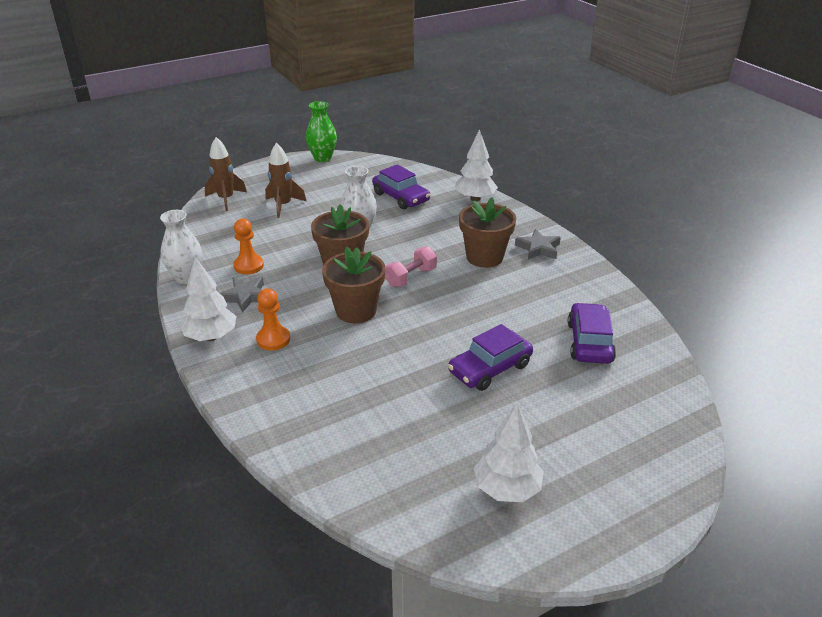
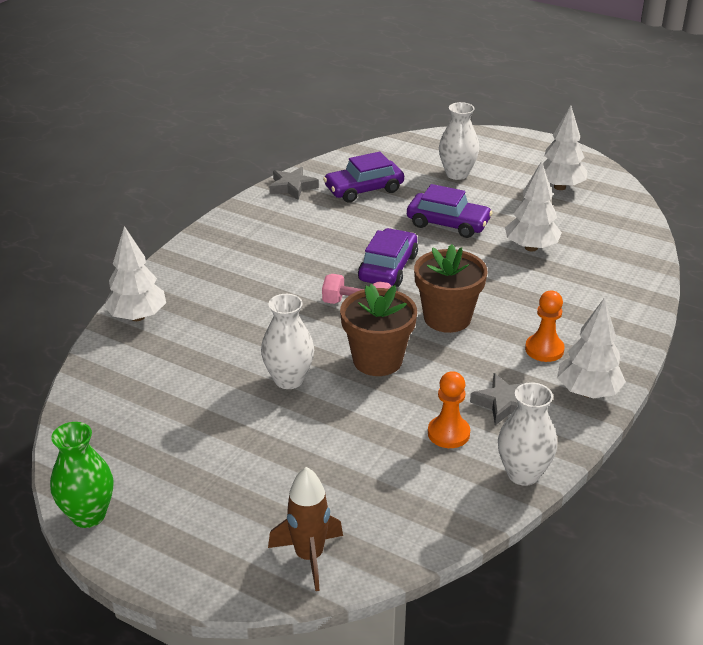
camera: 120 degrees left, 0 degrees up
brown rocket [265,143,306,218] -> none
purple car [372,164,430,209] -> purple car moved to [358,228,418,287]
brown flower pot [459,197,516,268] -> none
grey star [515,229,561,260] -> grey star moved to [269,167,319,200]
none -> white vase [439,102,479,180]
none -> white tree [505,161,562,251]

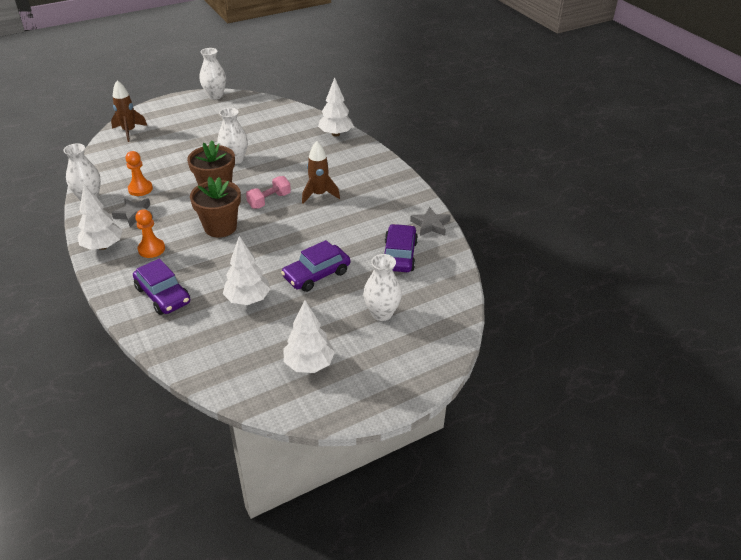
camera: 120 degrees right, 5 degrees up
green vase [50,422,113,528] -> white vase [200,48,226,100]
purple car [358,228,418,287] -> purple car moved to [133,259,190,315]
none -> brown rocket [302,141,340,204]

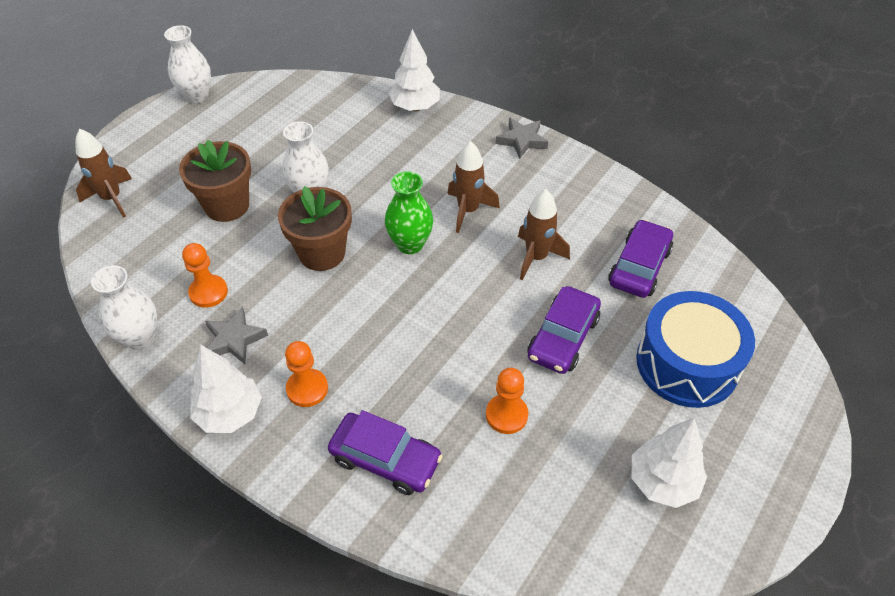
camera: 25 degrees left, 10 degrees up
brown flower pot [190,177,241,238] -> brown flower pot moved to [179,140,251,222]
white tree [223,236,271,305] -> orange pawn [486,368,528,434]
pink dumbbell [246,176,291,209] -> green vase [385,171,433,254]
white vase [363,254,402,321] -> blue drum [636,291,755,408]
purple car [384,224,418,272] -> purple car turned 45 degrees clockwise [608,219,673,298]
grey star [410,207,451,236] -> grey star moved to [496,118,548,159]
none -> brown rocket [518,189,570,280]

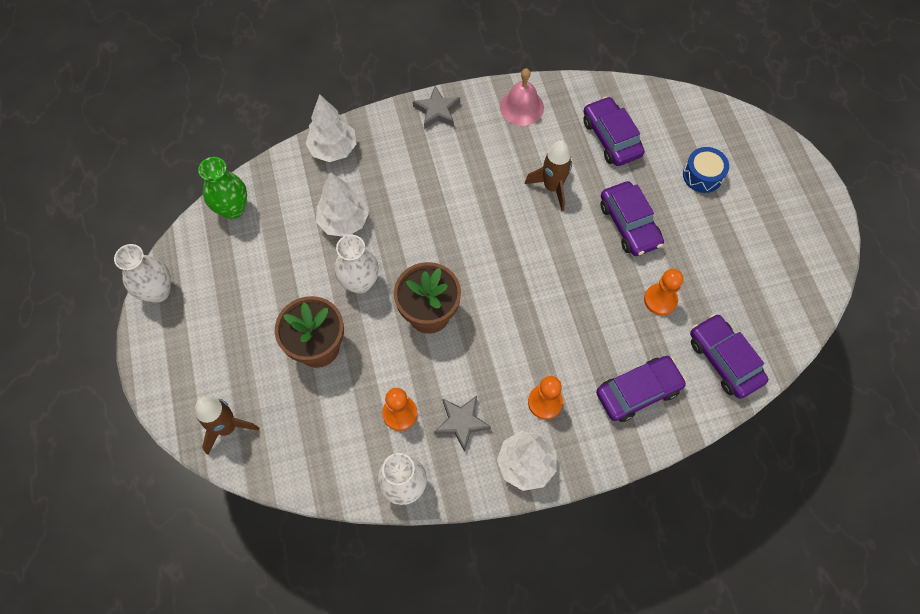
camera: 50 degrees left, 15 degrees up
green vase [385,171,433,254] -> green vase moved to [198,157,247,219]
brown rocket [448,141,500,233] -> none
white tree [632,418,707,508] -> white tree moved to [316,172,369,237]
blue drum [636,291,755,408] -> blue drum [683,147,729,193], size x0.52
none -> pink bell [500,68,544,126]
none -> purple car [690,314,768,399]

